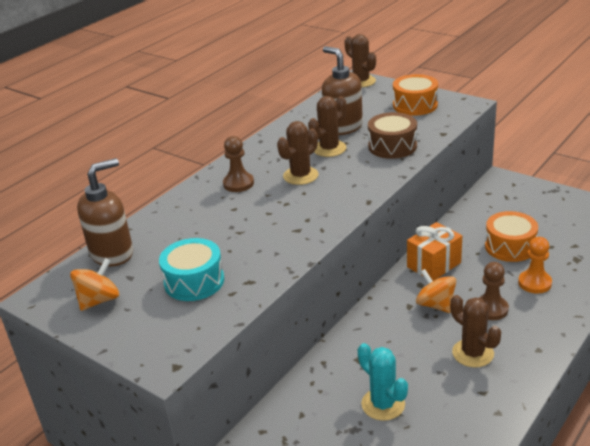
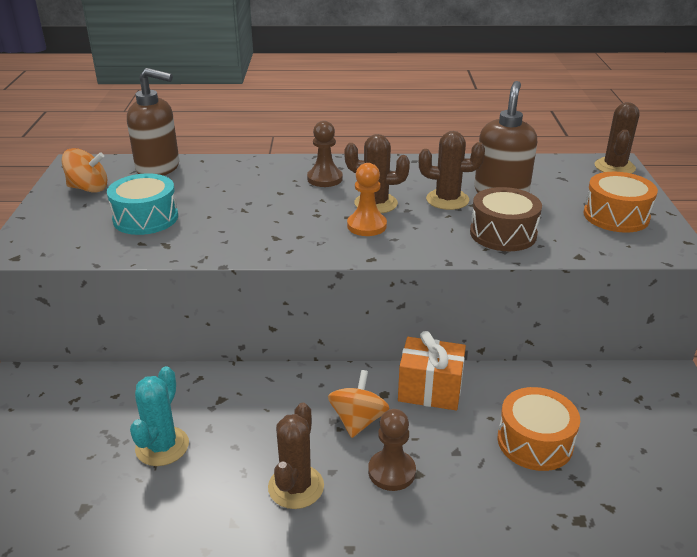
camera: 50 degrees right, 0 degrees up
orange pawn [518,237,552,294] -> orange pawn moved to [347,163,387,236]

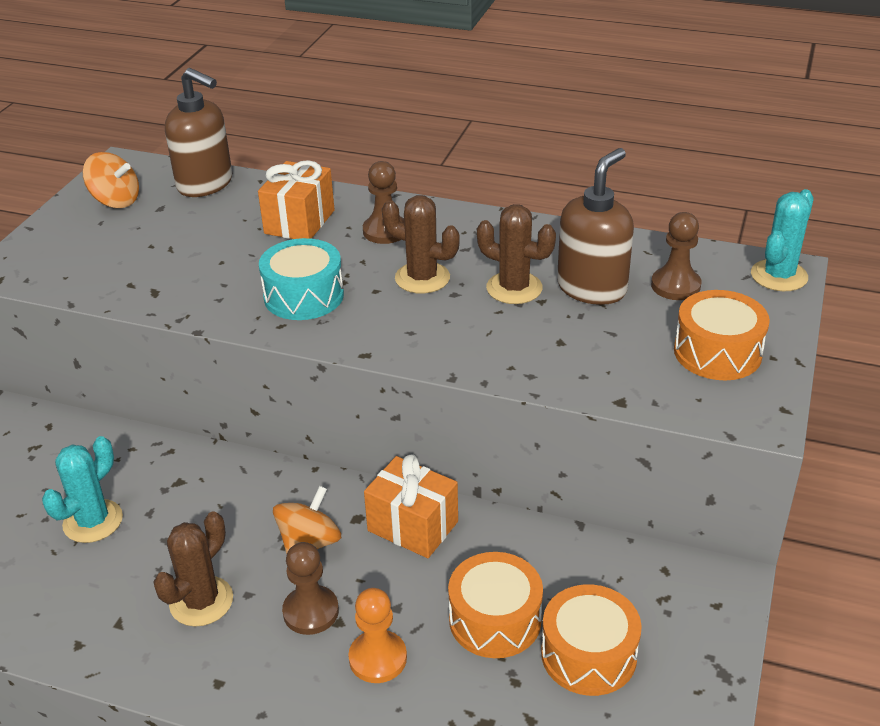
camera: 20 degrees right, 5 degrees up
turquoise drum [107,173,178,235] -> turquoise drum moved to [259,238,344,320]
orange pawn [347,163,387,236] -> orange pawn moved to [348,588,407,683]
brown drum [470,187,542,251] -> none
brown cactus [594,102,640,174] -> turquoise cactus [751,189,814,291]
none -> orange gift [258,160,335,239]
none -> orange drum [541,584,642,696]
none -> brown pawn [651,212,701,300]

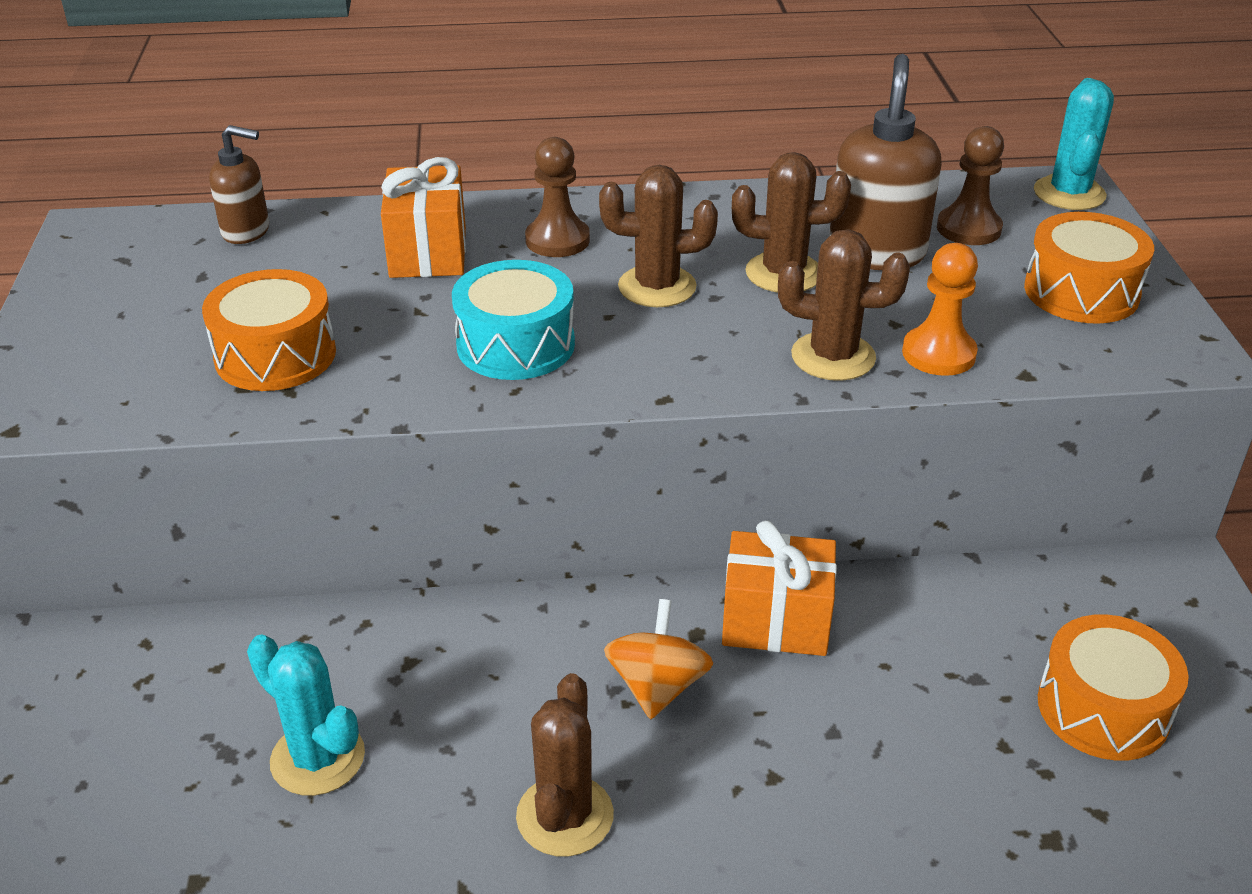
camera: 25 degrees left, 0 degrees up
turquoise cactus [42,436,123,543] -> turquoise cactus turned 60 degrees counterclockwise [247,634,365,796]
orange spinning top [83,152,139,208] -> none
brown soap dispenser [165,68,232,197] -> brown soap dispenser [209,125,269,244], size x0.61
brown pawn [282,542,339,635] -> none
orange pawn [348,588,407,683] -> orange pawn moved to [902,243,978,376]
orange drum [448,552,543,658] -> orange drum moved to [202,269,336,391]
none -> brown cactus [778,229,910,381]

